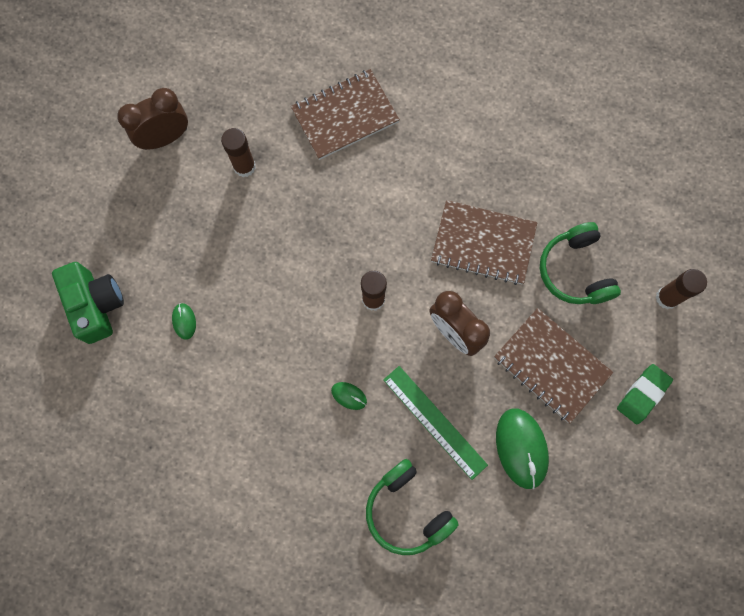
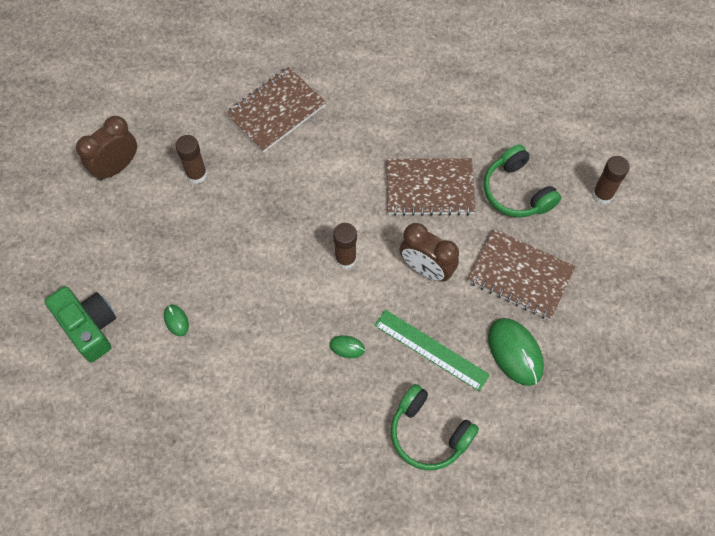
camera: 15 degrees left, 10 degrees down
green eraser [617,364,673,424] -> none

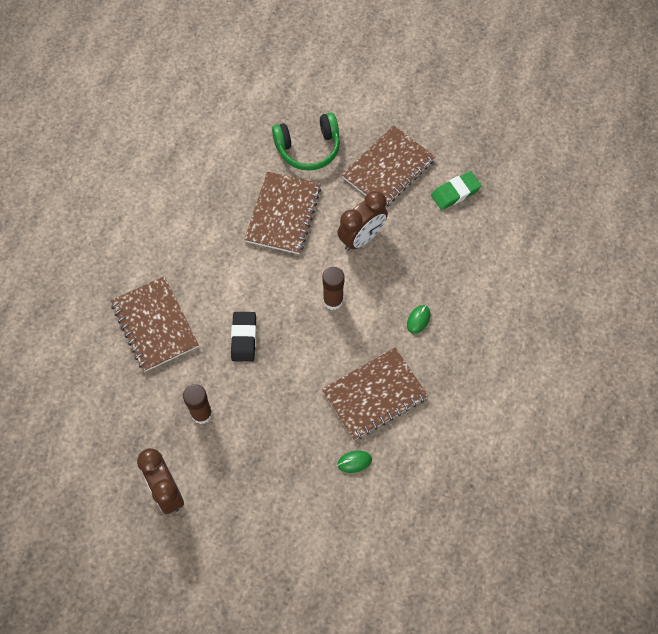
camera: 75 degrees left, 0 degrees up
green camera [45,286,116,362] -> none
green ruler [374,310,490,391] -> none
green headphones [391,384,479,470] -> none
green mouse [488,318,544,386] -> green eraser [431,171,481,210]
brown glue stick [592,156,630,204] -> none
none -> black eraser [231,312,256,362]
none -> brown notebook [322,347,428,440]

